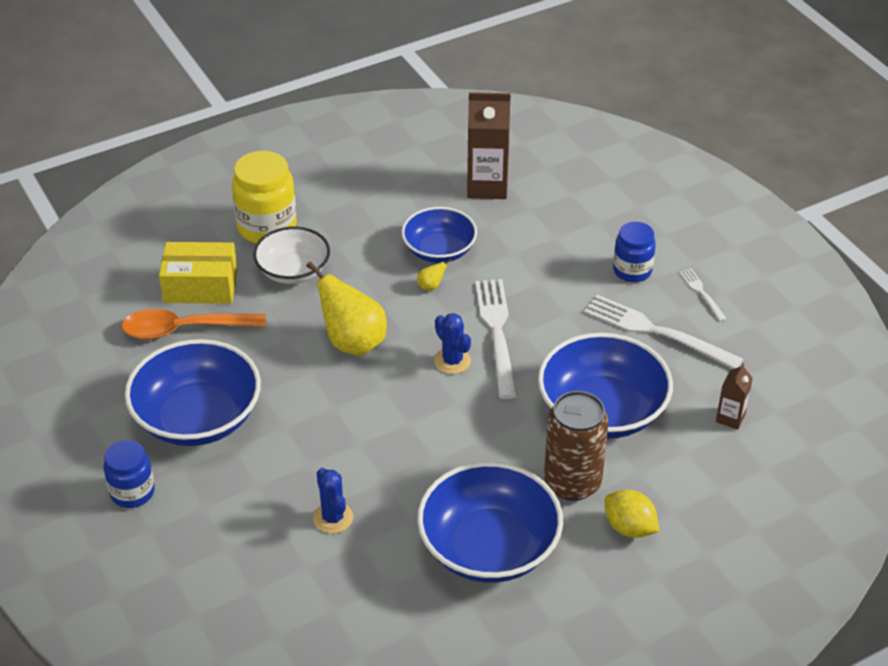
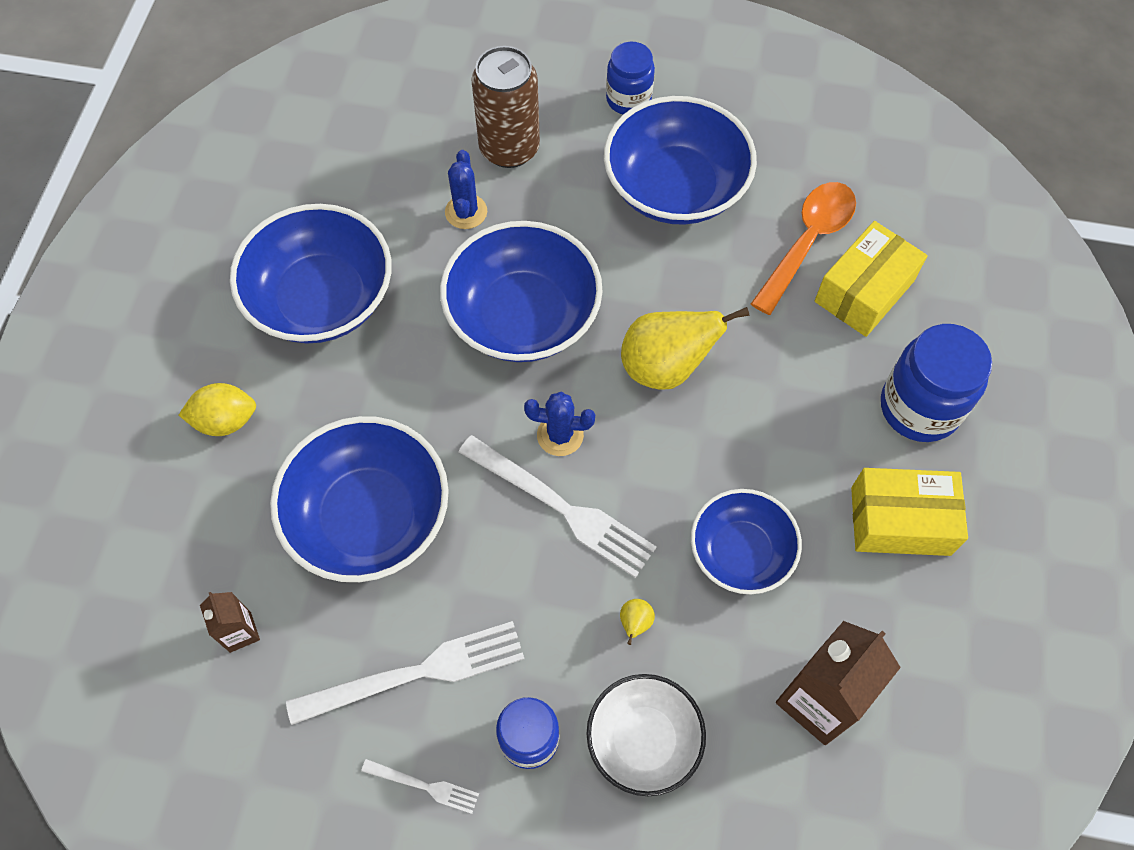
camera: 130 degrees right, 20 degrees up
yellow jar [232,151,297,243] -> blue jar [881,324,992,442]
white bowl [253,227,330,284] -> white bowl moved to [586,674,706,796]
blue cactus [313,468,353,534] -> blue cactus turned 75 degrees clockwise [445,150,487,229]
yellow pear [417,259,452,291] -> yellow pear moved to [620,599,655,645]
brown can [544,391,609,501] -> brown can moved to [471,46,540,168]
none -> blue bowl [440,221,603,362]
none -> yellow box [851,468,968,556]

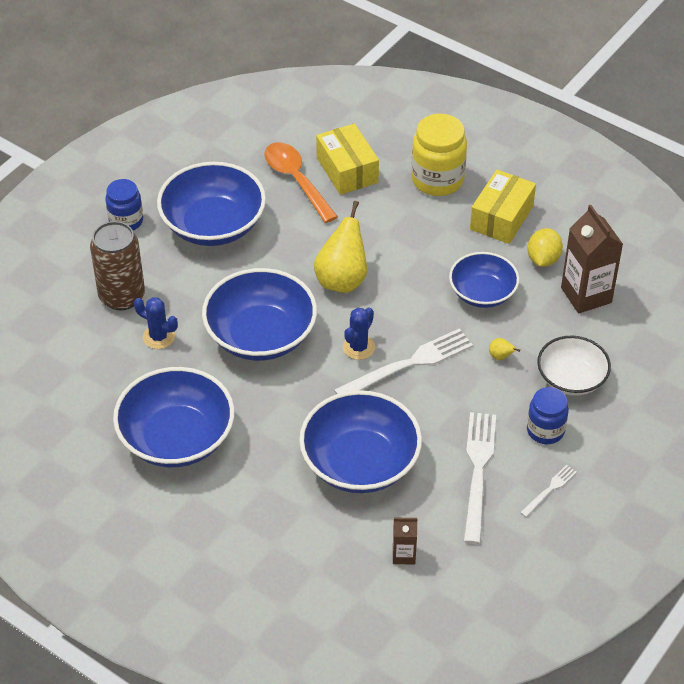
camera: 65 degrees left, 15 degrees down
yellow lemon [179,383,256,436] -> yellow lemon moved to [527,228,563,267]
blue jar [881,324,992,442] -> yellow jar [411,114,467,196]

